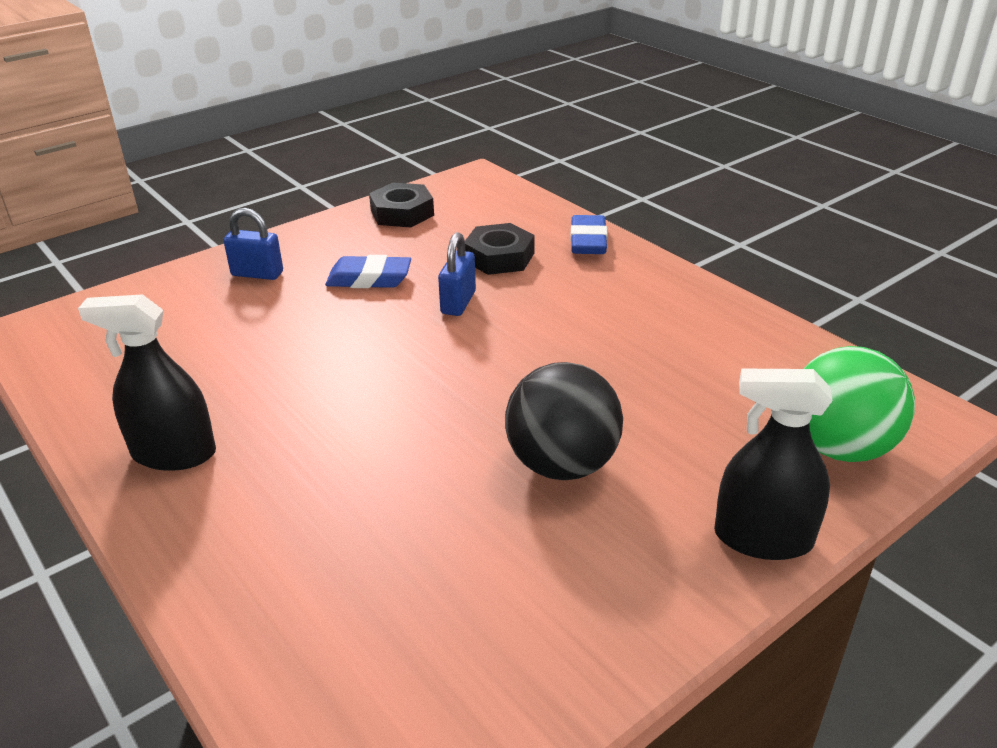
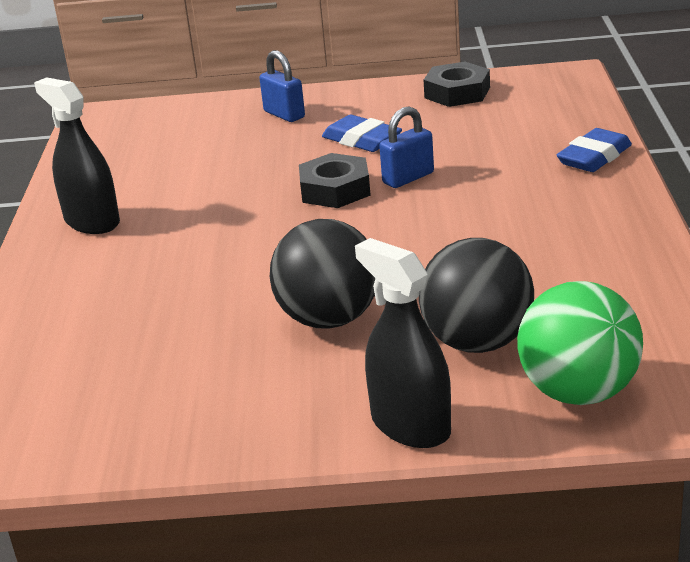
camera: 40 degrees right, 5 degrees down
black nut [465,223,535,275] -> black nut moved to [299,153,371,208]
none -> black ball [419,238,534,353]

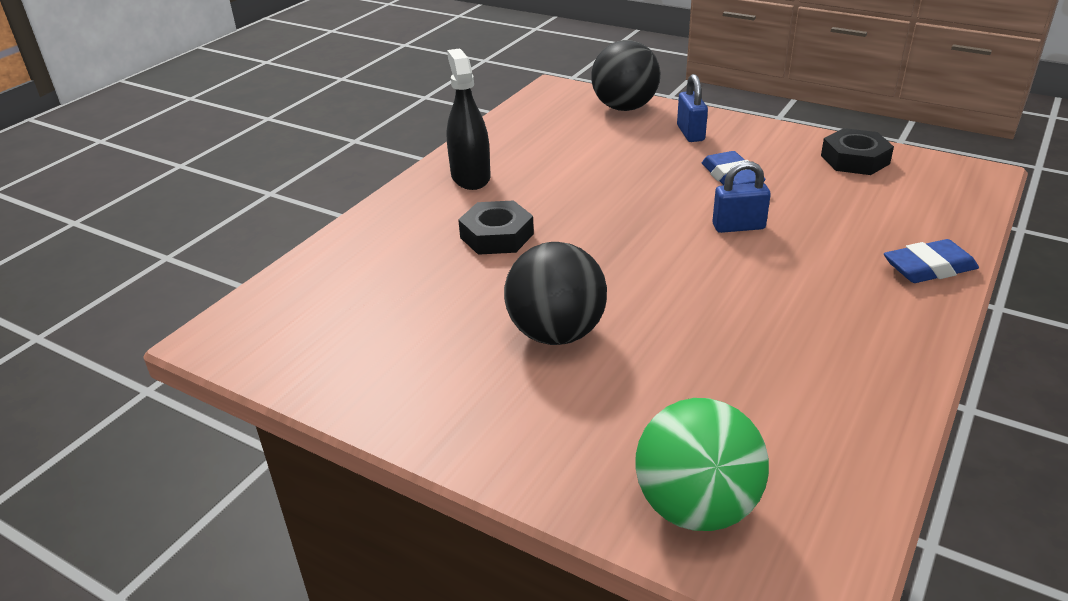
camera: 30 degrees right, 5 degrees up
black nut [299,153,371,208] -> black nut moved to [458,200,534,255]
black spray bottle [355,238,451,448] -> none
black ball [419,238,534,353] -> black ball moved to [591,40,660,111]

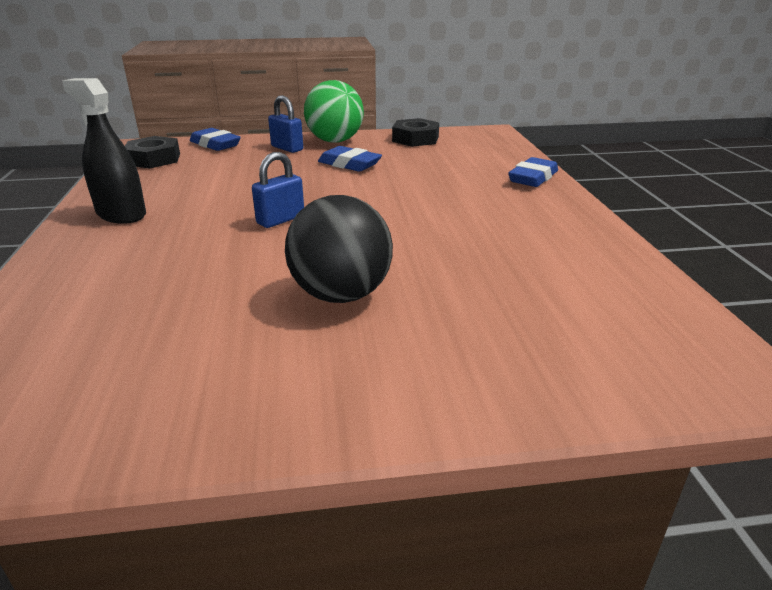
camera: 40 degrees left, 5 degrees down
black nut [458,200,534,255] -> black nut moved to [125,136,180,169]
black ball [591,40,660,111] -> blue eraser [190,128,241,151]
green ball [635,398,769,531] -> green ball moved to [304,80,364,143]
blue padlock [712,161,771,233] -> blue padlock moved to [252,152,304,228]

